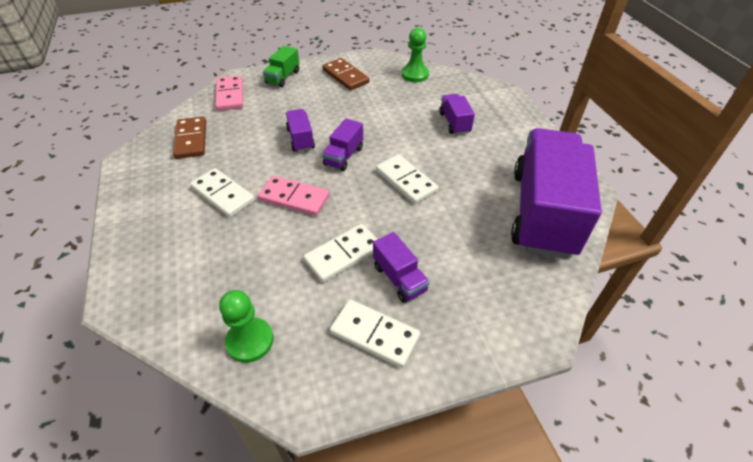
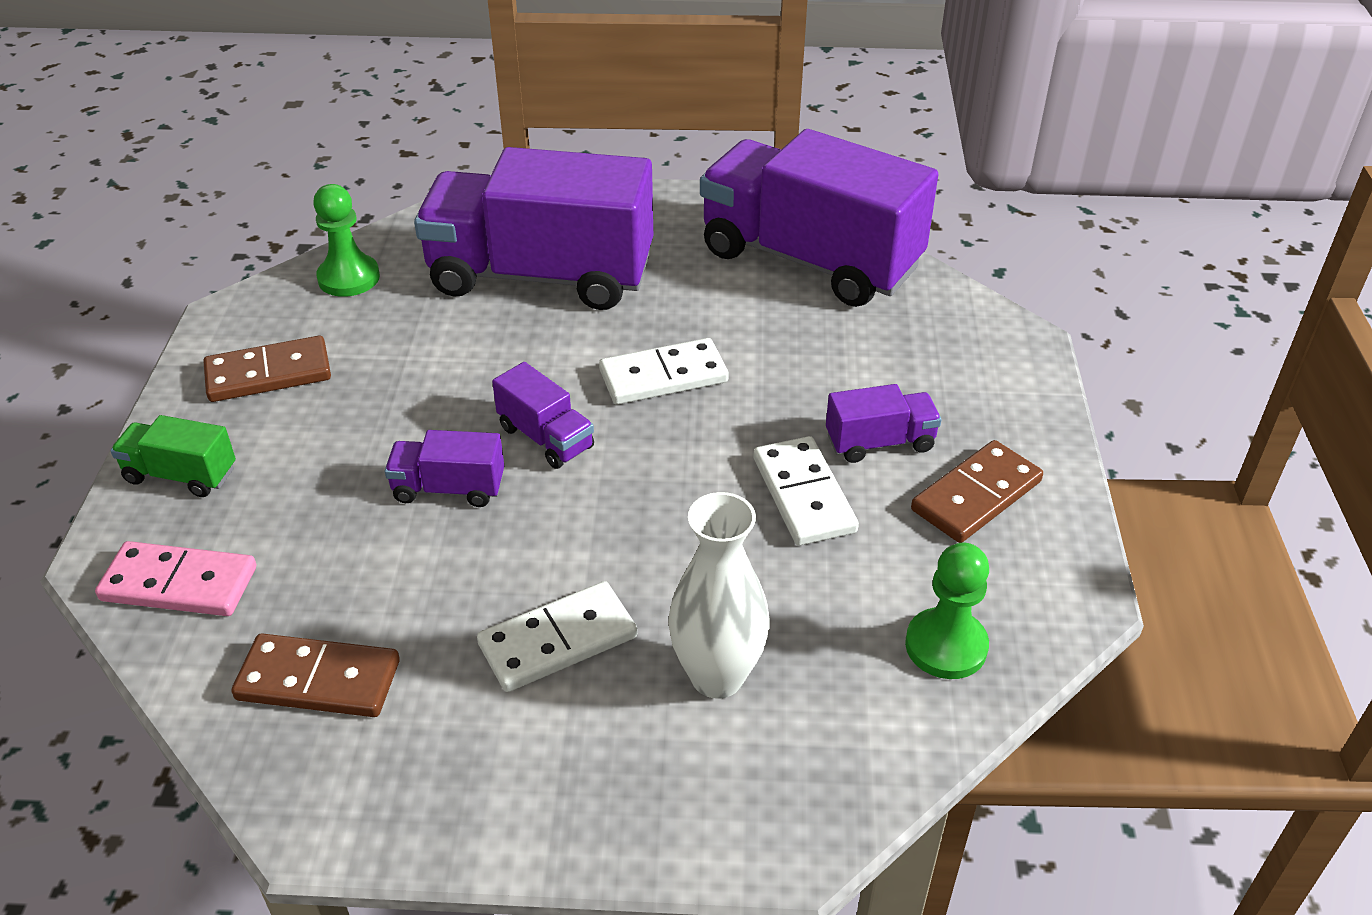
camera: 70 degrees left, 5 degrees down
pink domino [258,176,330,216] -> none
green truck [263,46,300,87] -> green truck turned 150 degrees clockwise [110,415,236,497]
white domino [330,299,420,368] -> brown domino [911,440,1043,543]
purple truck [439,94,475,135] -> purple truck [414,147,653,310], size x2.37
none -> white vase [668,492,770,699]

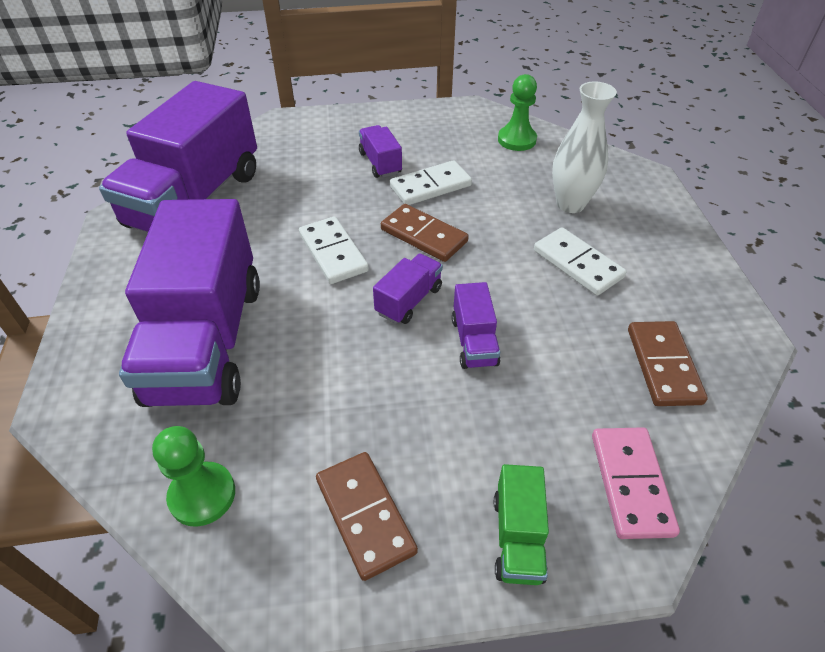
camera: 100 degrees left, 5 degrees up
brown domino [911,440,1043,543] -> brown domino moved to [381,204,469,262]

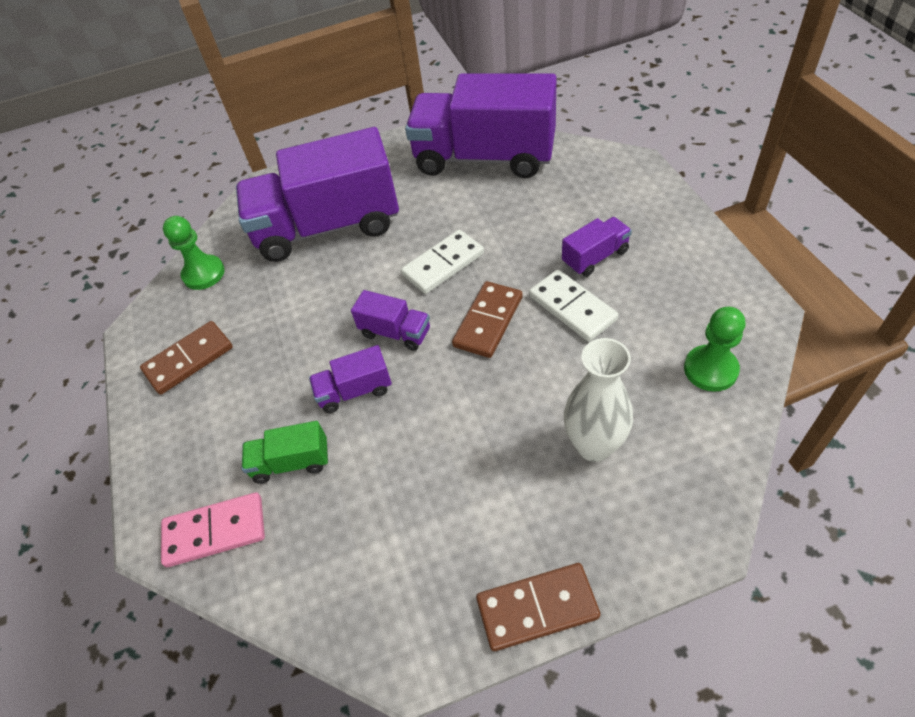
camera: 85 degrees right, 5 degrees up
green truck [494,464,549,585] -> green truck moved to [242,421,328,484]
white domino [534,227,626,295] -> none
brown domino [628,321,708,406] -> brown domino moved to [476,563,601,651]

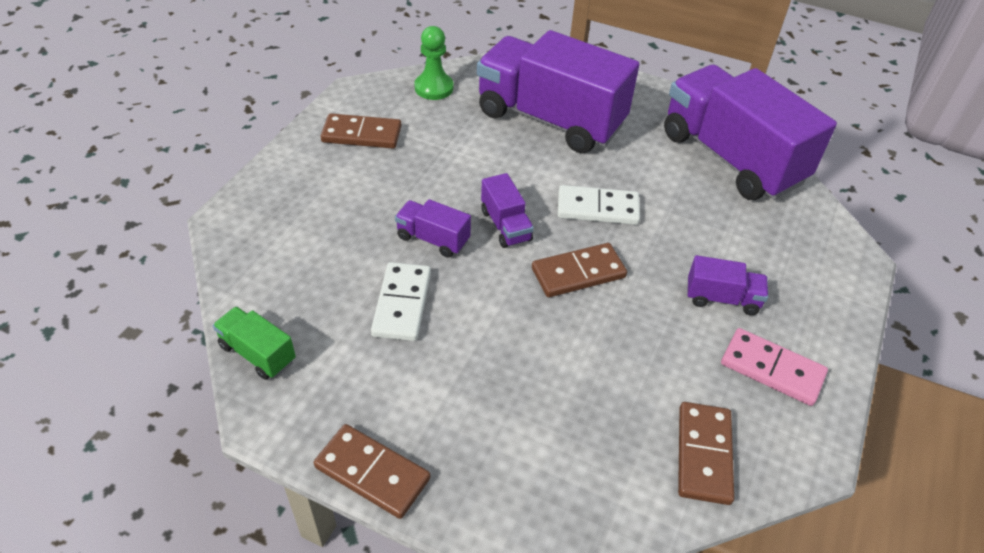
camera: 35 degrees right, 5 degrees down
pink domino [161,492,265,567] -> pink domino moved to [721,328,828,406]
green truck [242,421,328,484] -> green truck moved to [213,306,296,380]
white domino [529,270,618,342] -> white domino moved to [371,262,431,341]
white vase [564,338,633,462] -> none
green pawn [684,307,746,392] -> brown domino [678,402,734,505]

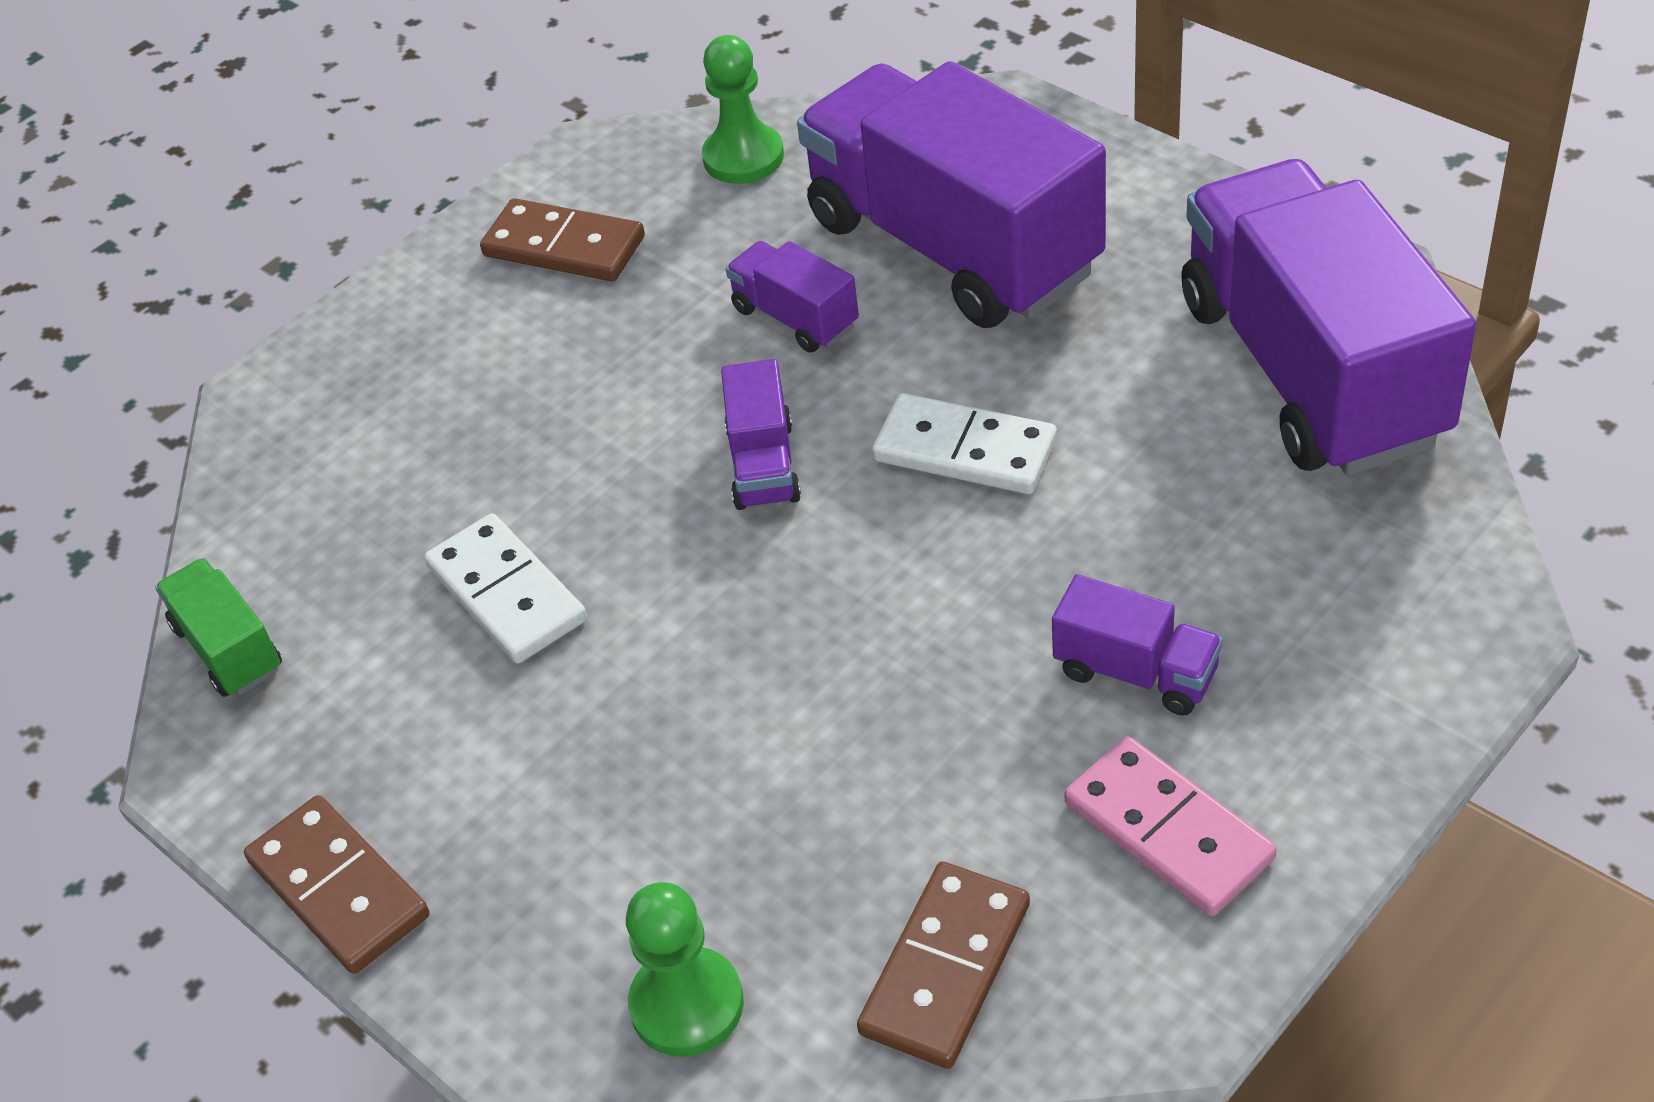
camera: 25 degrees right, 0 degrees up
white domino [371,262,431,341] -> white domino turned 60 degrees counterclockwise [424,513,587,664]
purple truck [395,199,471,258] -> purple truck moved to [726,241,859,353]
brown domino [532,243,627,297] -> none
none -> green pawn [626,882,744,1057]

